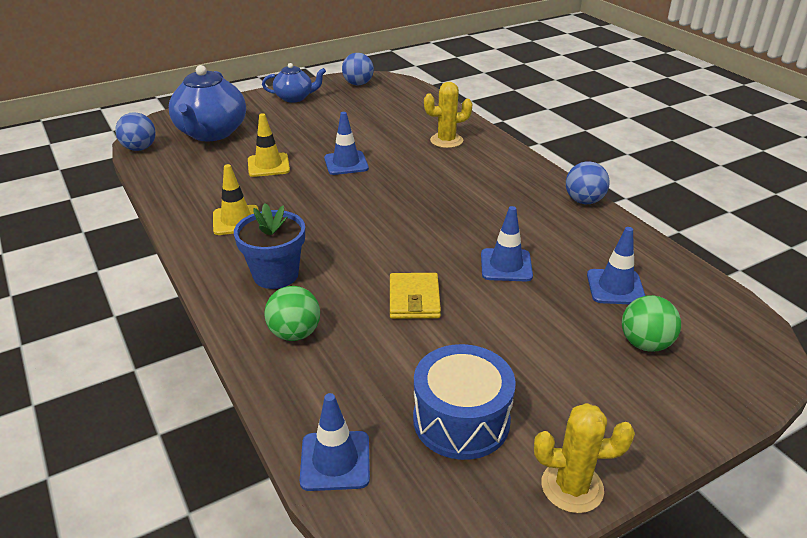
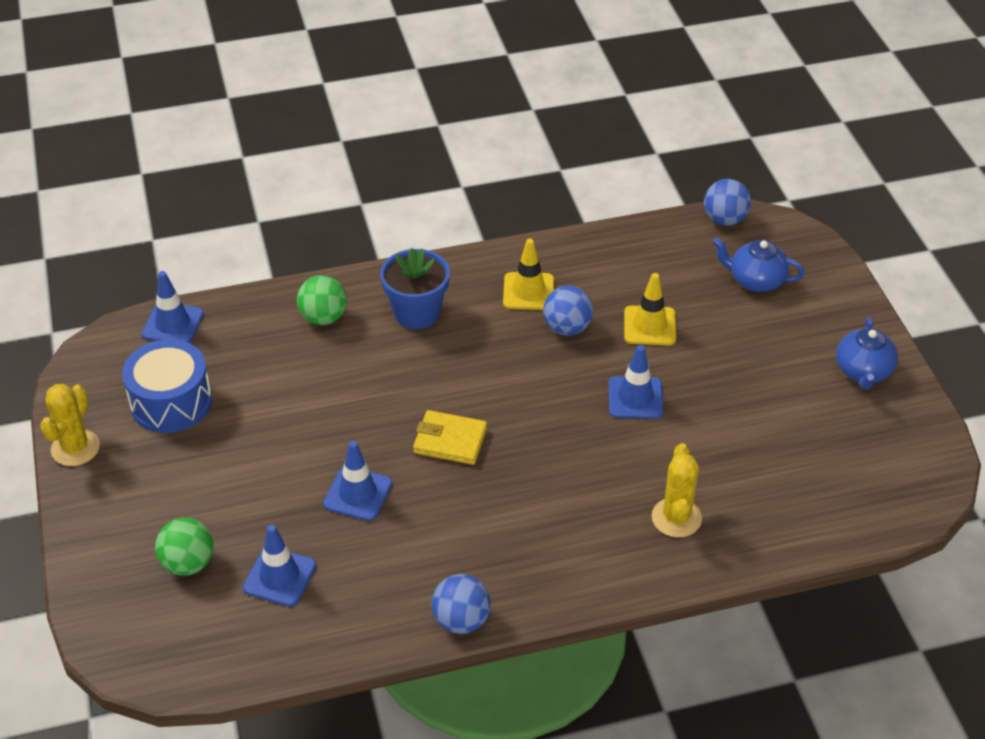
camera: 105 degrees right, 10 degrees up
blue teapot [169,65,246,141] -> blue teapot [713,237,805,292], size x0.57
blue ball [342,53,374,86] -> blue ball moved to [543,286,593,336]
yellow wallet [390,273,441,319] -> yellow wallet moved to [413,410,487,465]

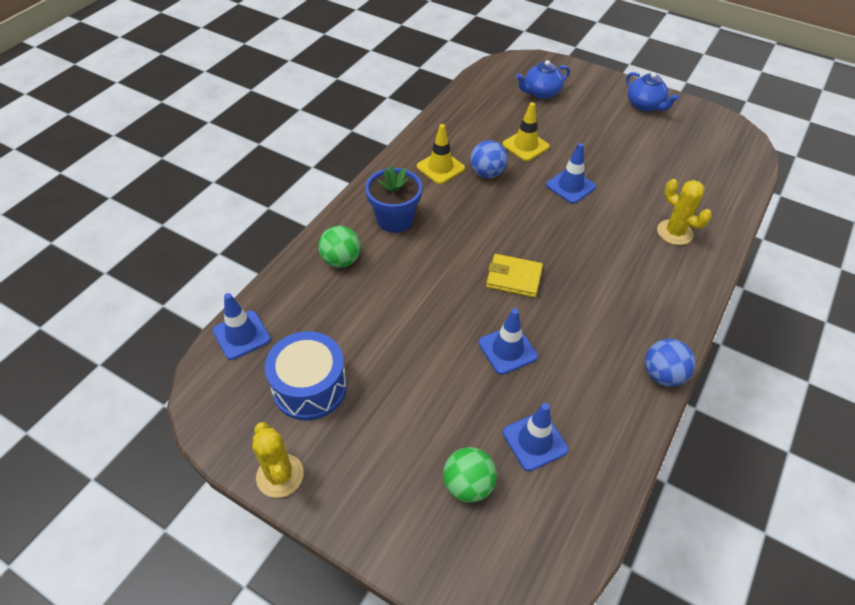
camera: 45 degrees left, 5 degrees up
yellow wallet [413,410,487,465] -> yellow wallet turned 45 degrees clockwise [486,254,543,298]
blue ball [704,179,751,226] -> none

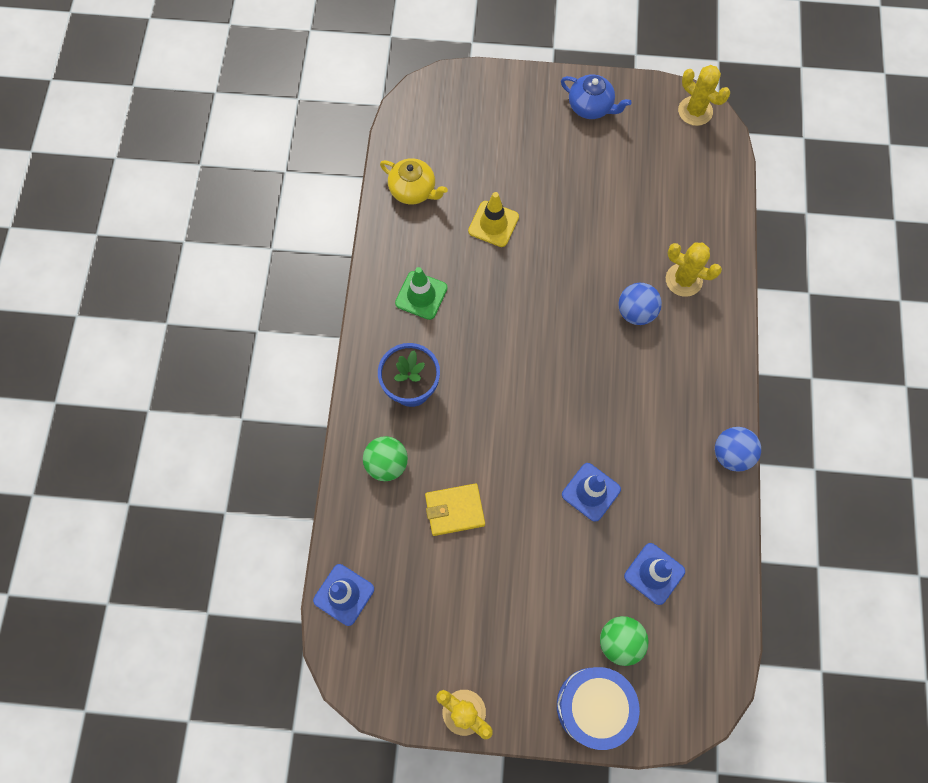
camera: 25 degrees left, 20 degrees up
blue drum [265,331,347,421] -> blue drum moved to [557,667,640,750]
yellow traffic cone [417,124,465,184] -> green traffic cone [395,267,448,320]
blue ball [470,140,508,178] -> blue ball moved to [618,283,662,325]
yellow wallet [486,254,543,298] -> yellow wallet moved to [425,483,485,536]
blue teapot [516,60,570,99] -> none
blue traffic cone [546,143,596,204] -> none
none -> yellow teapot [380,158,448,204]
none -> yellow cactus [678,65,730,126]

